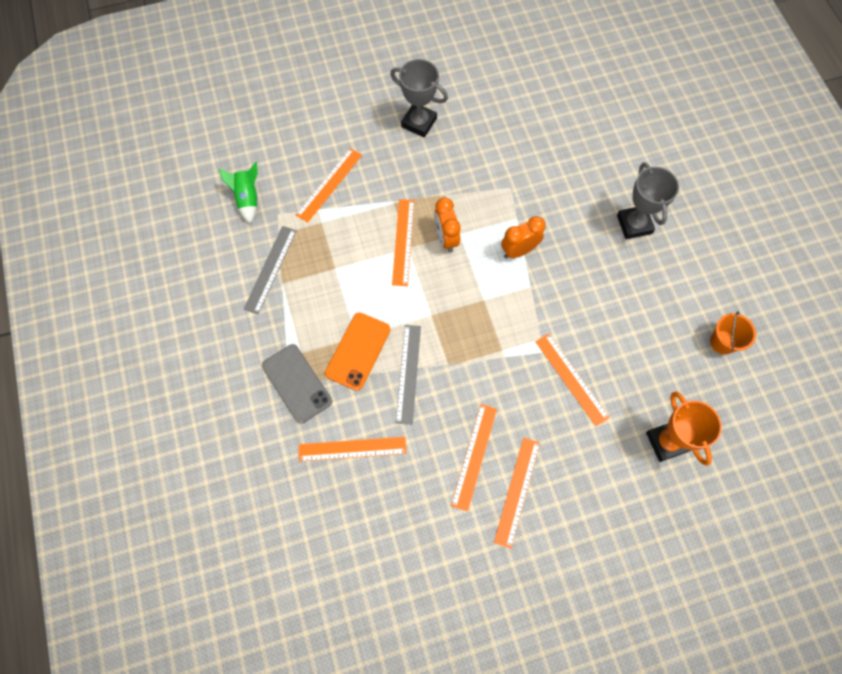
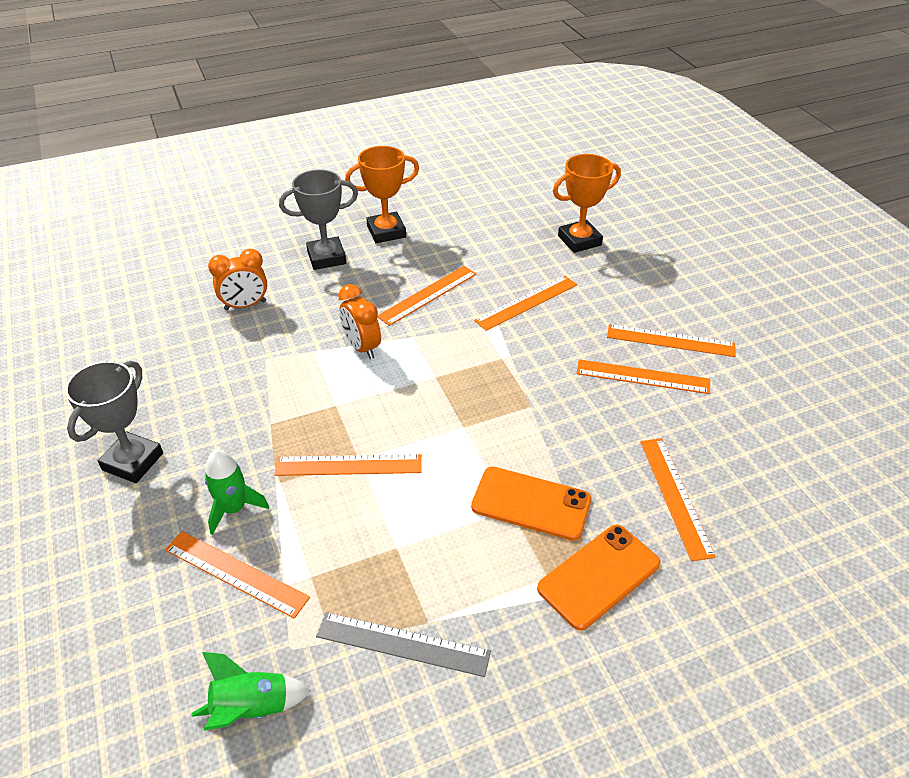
camera: 95 degrees left, 25 degrees down
grey phone [262,344,332,424] -> orange phone [537,525,660,631]
grey ruler [396,325,421,425] -> none
orange clock [434,197,461,252] -> orange clock moved to [208,249,267,310]
orange bucket [710,311,756,354] -> none
none -> green rocket [205,450,269,535]
none -> orange trophy [345,146,419,243]
none -> orange ruler [378,266,476,326]

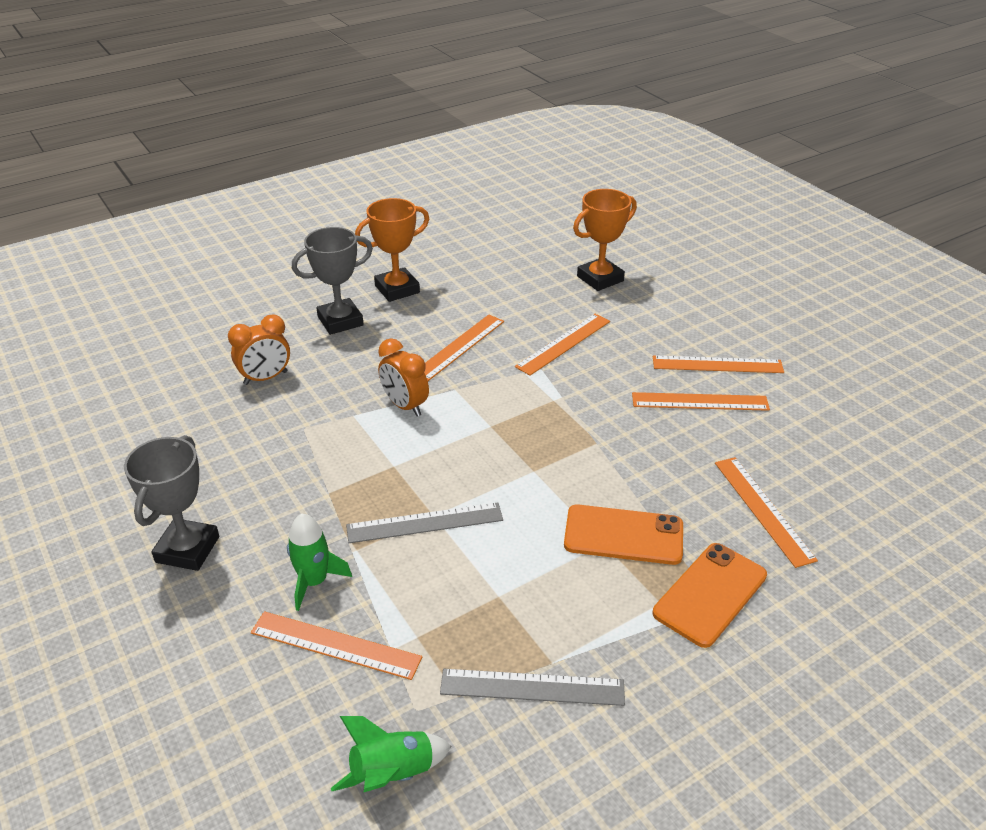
camera: 10 degrees left, 5 degrees down
orange ruler [274,454,422,476] -> grey ruler [346,502,503,543]

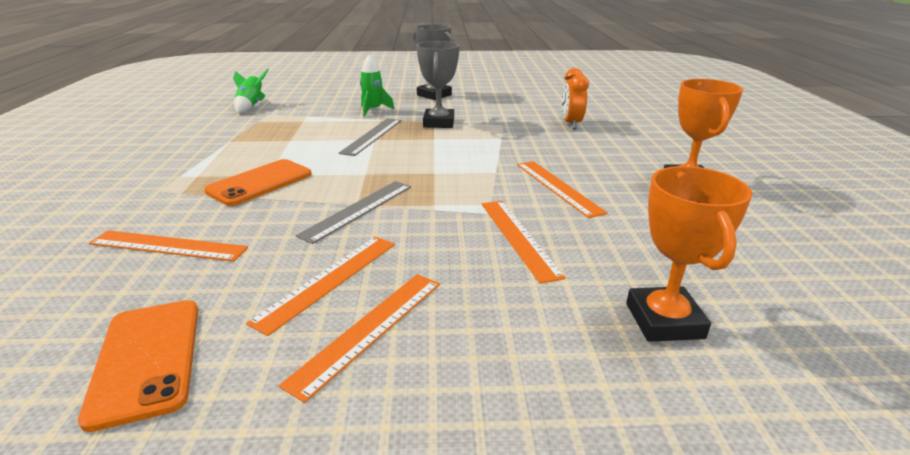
camera: 120 degrees right, 10 degrees down
orange ruler [251,611,422,680] -> none
grey trophy [292,227,373,335] -> grey trophy moved to [417,41,459,128]
orange clock [378,338,429,416] -> none
grey ruler [440,669,625,706] -> grey ruler moved to [296,181,411,244]
orange phone [653,543,767,648] -> orange phone moved to [78,300,198,432]

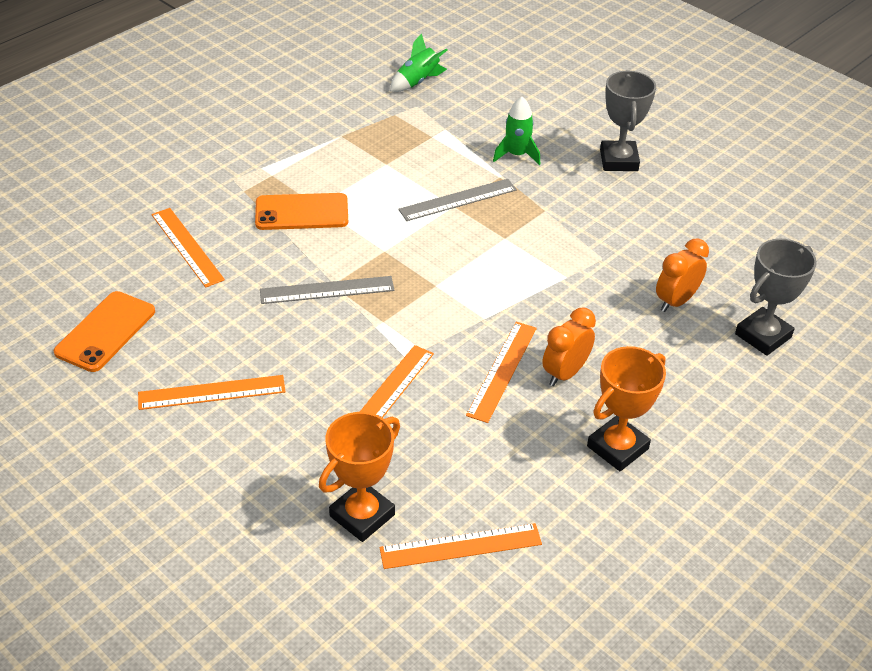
camera: 45 degrees right, 15 degrees up
orange ruler [246,237,395,336] -> orange ruler moved to [379,523,542,569]
grey trophy [417,41,459,128] -> grey trophy moved to [735,239,817,356]
none -> orange clock [542,307,596,386]

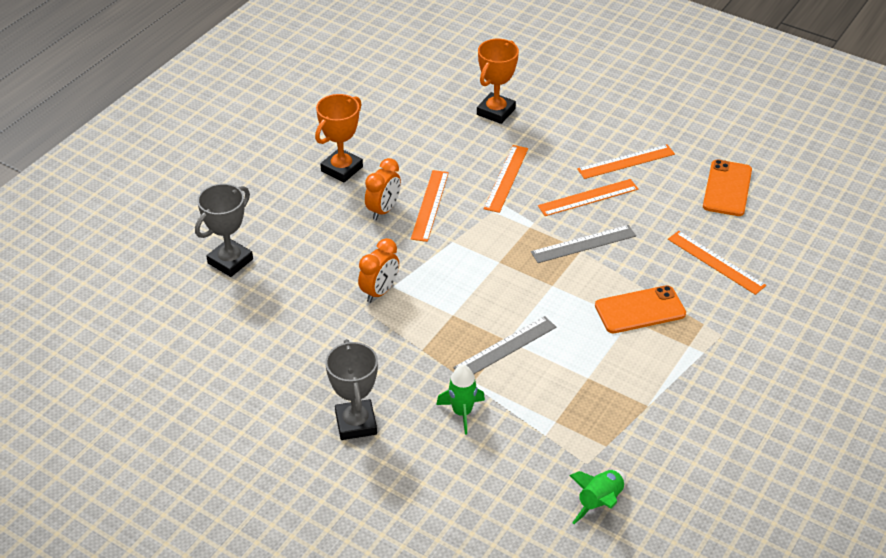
camera: 170 degrees right, 0 degrees up
orange ruler [379,523,542,569] -> orange ruler moved to [538,179,638,216]
orange clock [656,238,709,312] -> orange clock moved to [358,238,399,303]

